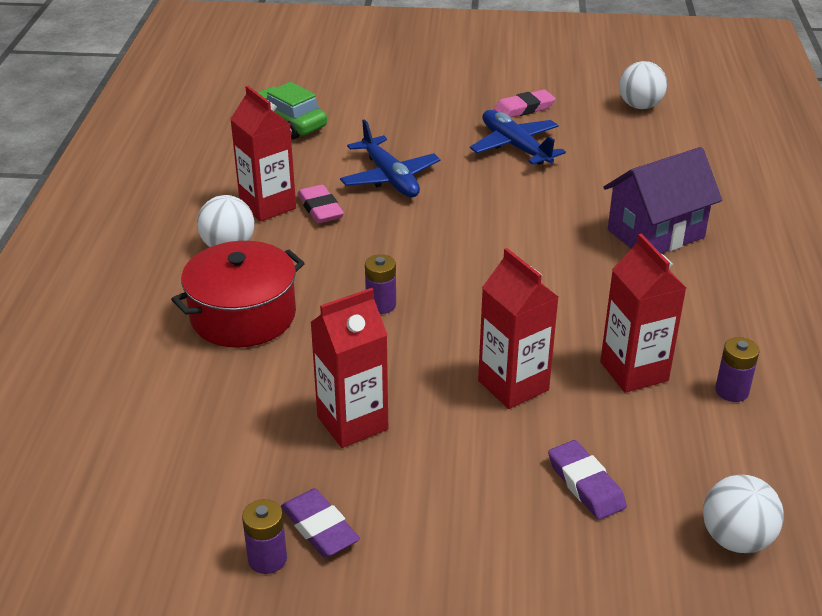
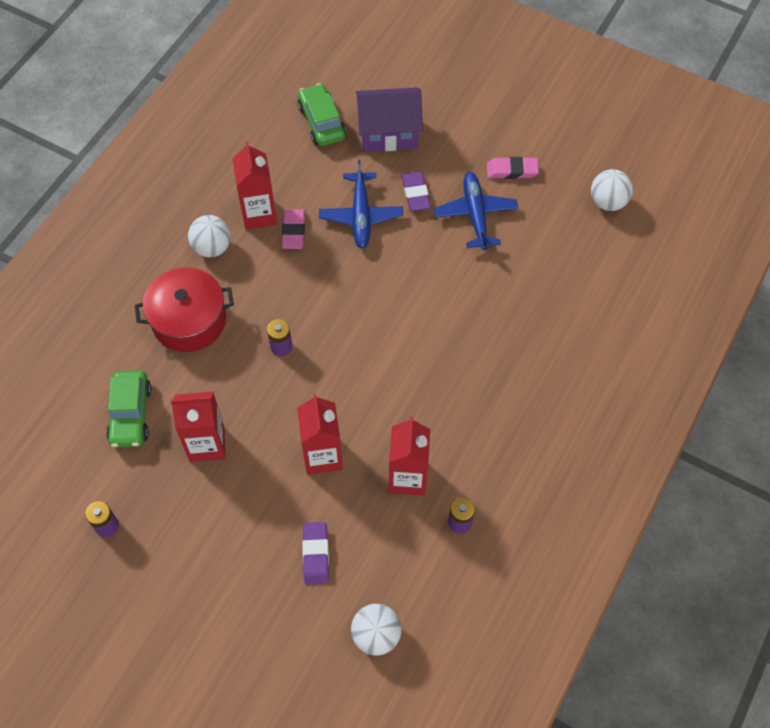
camera: 25 degrees right, 25 degrees up
purple eraser [281,488,360,558] -> purple eraser moved to [401,172,431,211]
purple house [603,147,722,253] -> purple house moved to [356,87,423,152]
none -> green car [106,370,151,448]

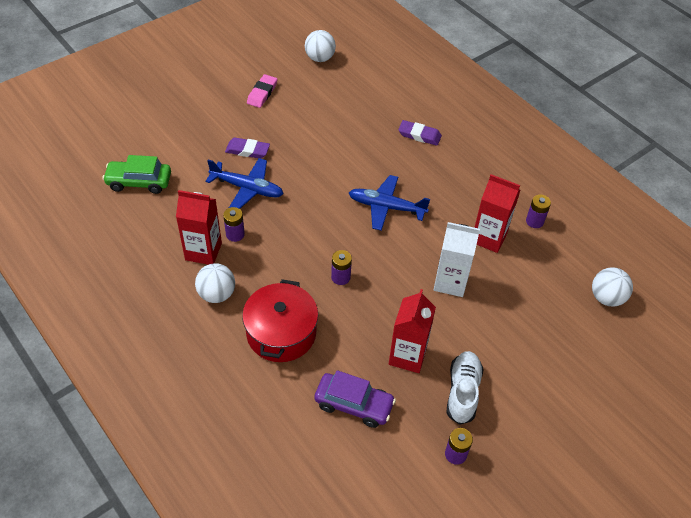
camera: 70 degrees left, 10 degrees down
green car [106,370,151,448] -> purple car [314,370,396,428]
pink eraser [281,209,305,249] -> purple battery [223,207,245,242]
red carton [297,394,343,475] -> white carton [434,222,480,297]
purple eraser [302,522,329,585] -> purple eraser moved to [398,120,442,146]
purple house [356,87,423,152] -> none
blue plane [434,172,518,250] -> blue plane moved to [349,175,430,231]
none -> white shoe [446,351,484,425]

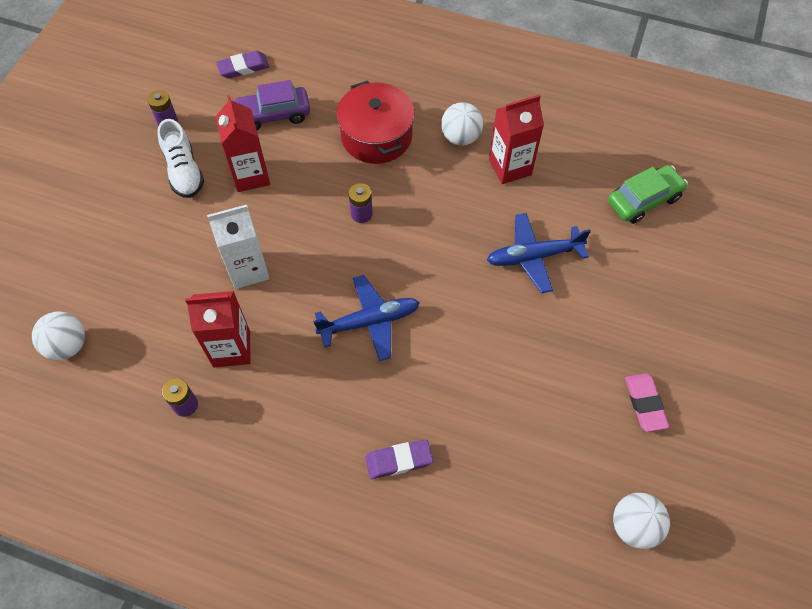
camera: 150 degrees right, 10 degrees up
purple battery [223,207,245,242] -> none
purple eraser [225,138,270,158] -> purple eraser moved to [216,51,269,79]

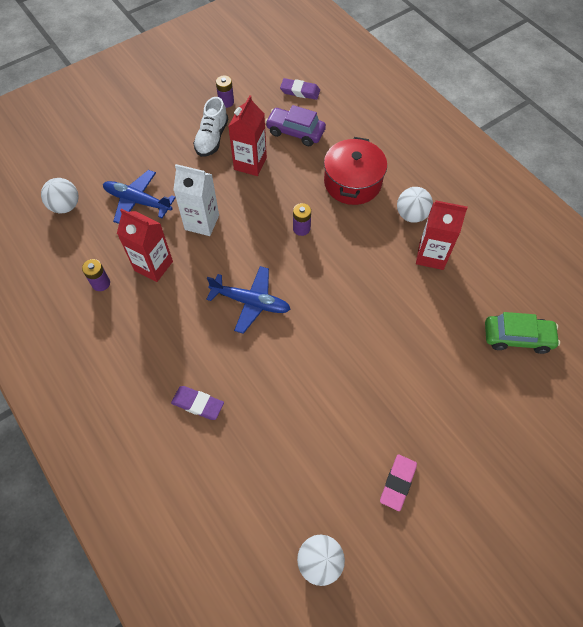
camera: 35 degrees right, 0 degrees up
blue plane [487,213,591,293] -> blue plane moved to [103,170,176,224]

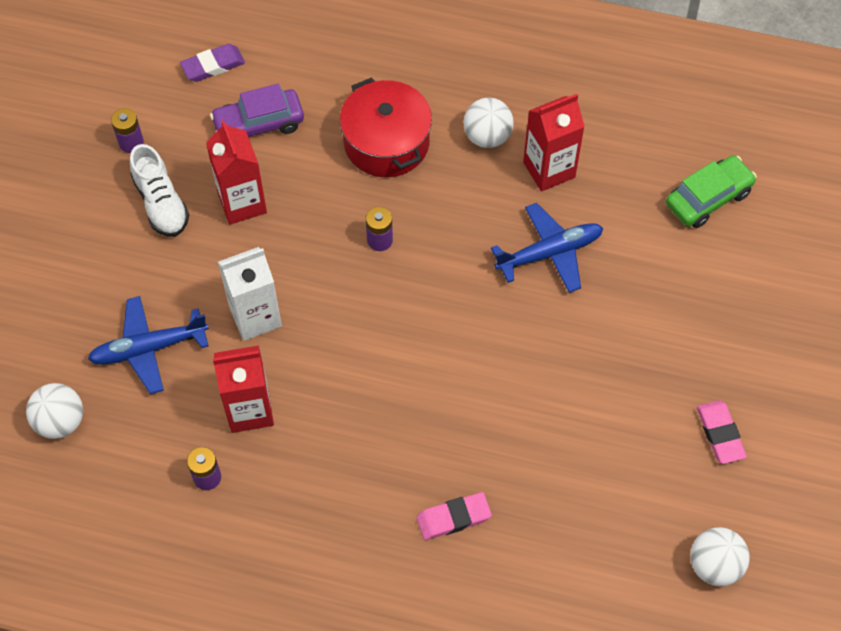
camera: 40 degrees left, 0 degrees up
purple eraser [171,386,224,420] -> pink eraser [416,492,492,540]
blue plane [206,266,291,334] -> blue plane moved to [491,203,603,293]

